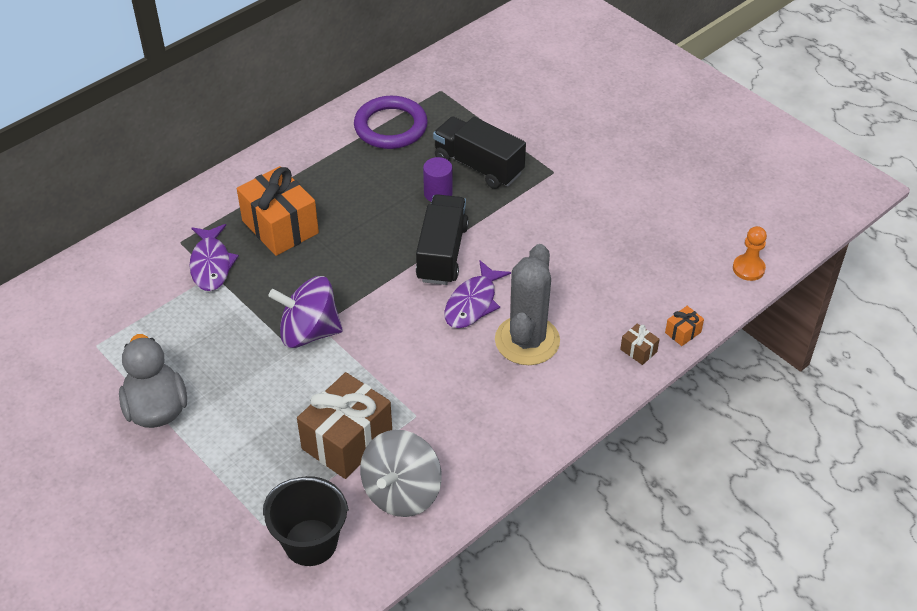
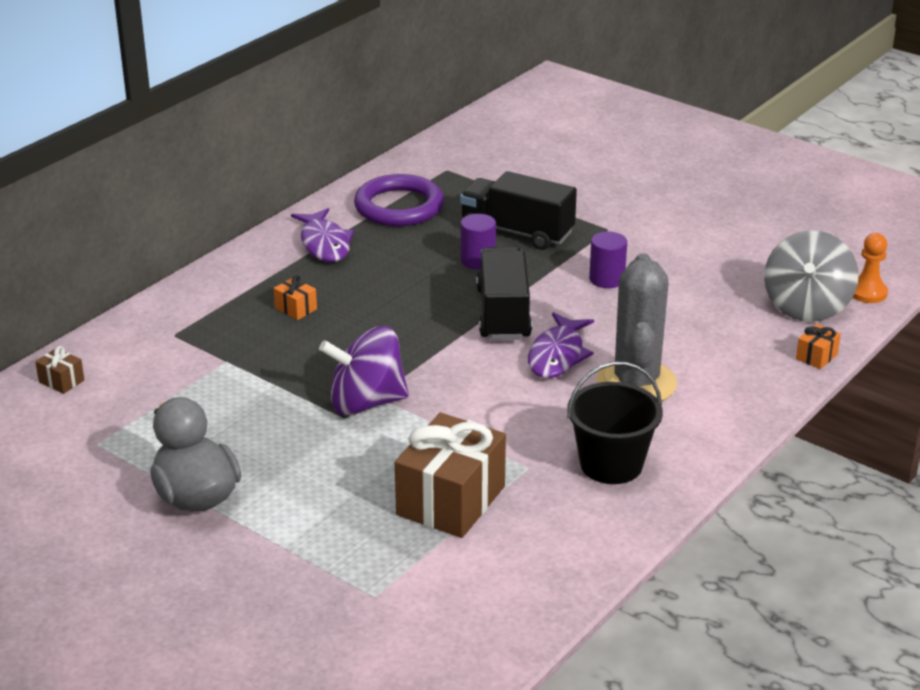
camera: 10 degrees left, 15 degrees down
purple fish [190,224,239,291] -> purple fish moved to [291,208,355,262]
orange gift [237,166,319,256] -> orange gift [274,275,317,320], size x0.42
black bucket [263,476,349,566] -> black bucket moved to [567,362,663,484]
grey spinning top [360,430,442,517] -> grey spinning top moved to [764,231,859,322]
brown gift [620,323,660,365] -> brown gift moved to [35,346,84,394]
none -> purple cylinder [589,231,627,288]

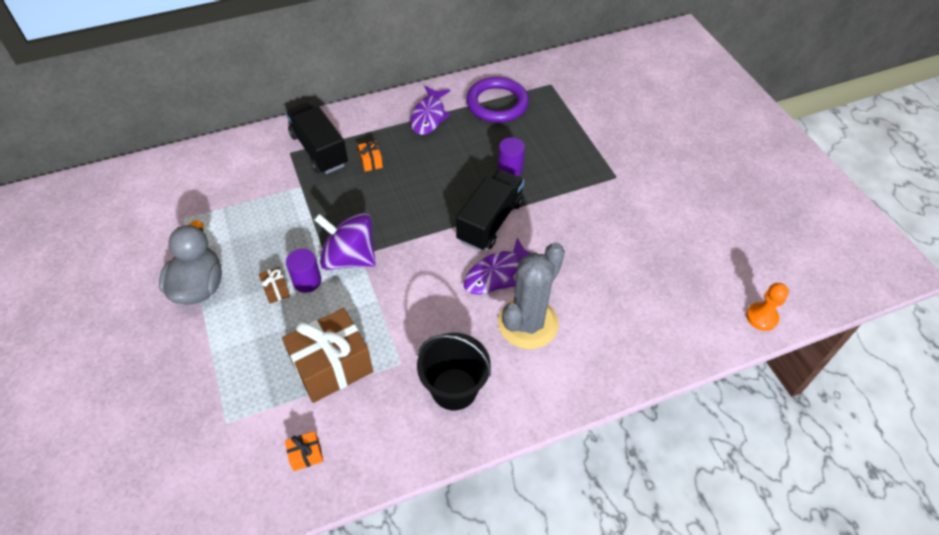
camera: 30 degrees right, 20 degrees up
brown gift [35,346,84,394] -> brown gift moved to [259,267,290,304]
black truck [460,171,577,250] -> black truck moved to [285,102,348,174]
purple cylinder [589,231,627,288] -> purple cylinder moved to [286,249,321,293]
grey spinning top [764,231,859,322] -> none
orange gift [796,324,841,369] -> orange gift moved to [285,431,324,471]

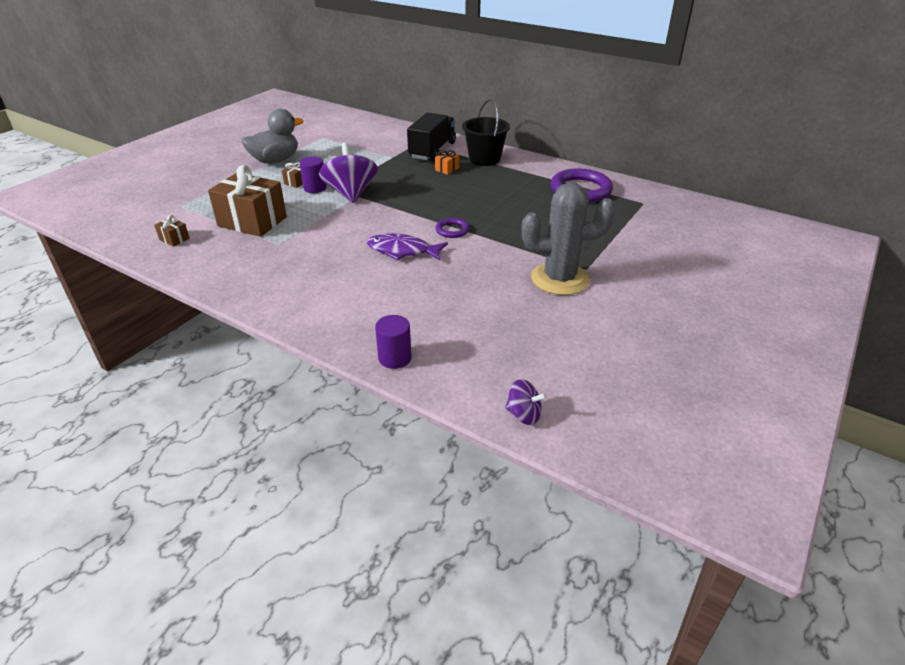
camera: 55 degrees right, 15 degrees down
orange gift [285,431,324,471] -> brown gift [154,215,190,247]
purple fish [411,86,451,135] -> none
black bucket [417,333,491,410] -> black bucket moved to [462,99,510,166]
black truck [456,170,524,251] -> purple ring [435,218,469,238]
purple cylinder [498,137,525,176] -> purple cylinder moved to [375,315,412,369]
grey cactus [498,242,565,349] -> grey cactus moved to [522,183,616,295]
orange pawn [746,283,789,331] -> purple spinning top [505,379,547,425]

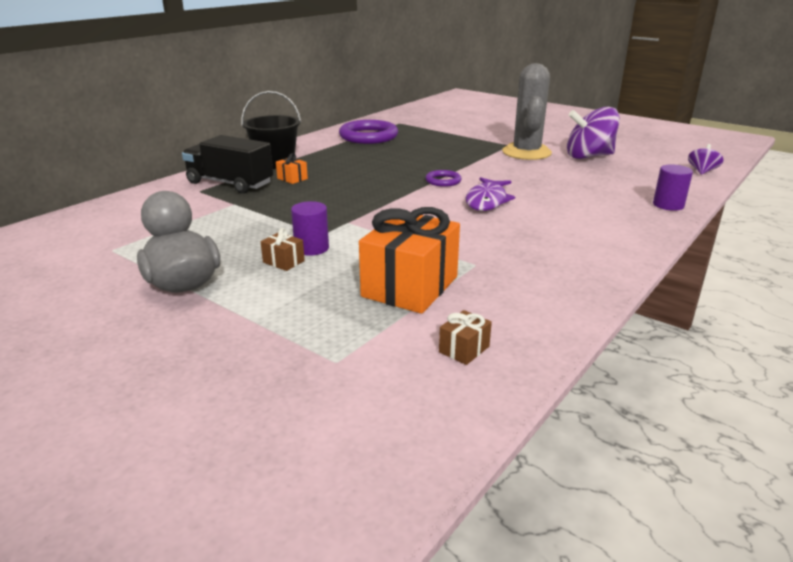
camera: 85 degrees left, 10 degrees down
brown gift [208,165,287,237] -> orange gift [359,207,460,314]
purple spinning top [319,142,378,203] -> purple spinning top moved to [567,107,620,159]

